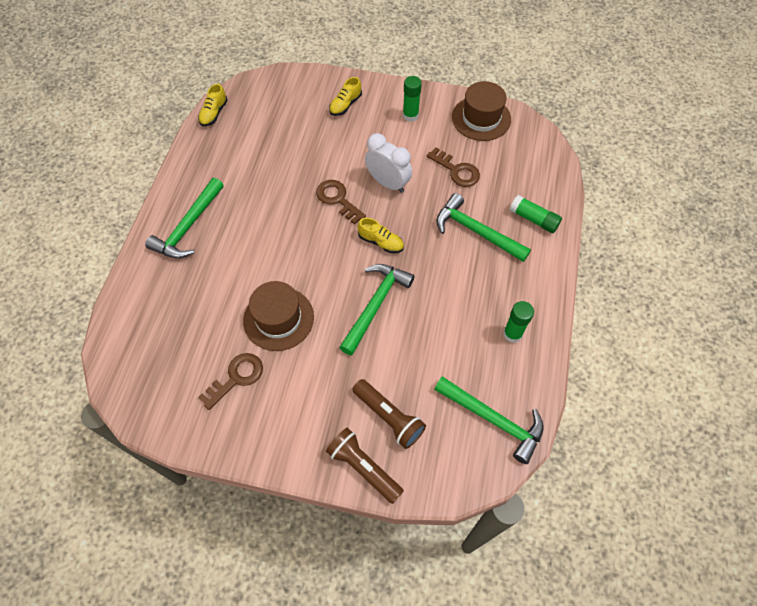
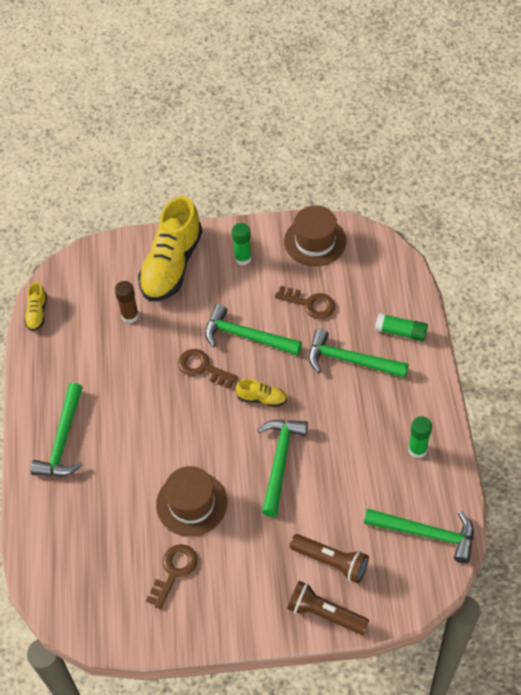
camera: 15 degrees left, 5 degrees down
yellow shoe [329,77,362,116] -> yellow shoe [138,196,203,301], size x2.27
white clock [365,133,412,193] -> green hammer [205,304,302,355]
none -> brown glue stick [115,281,139,323]

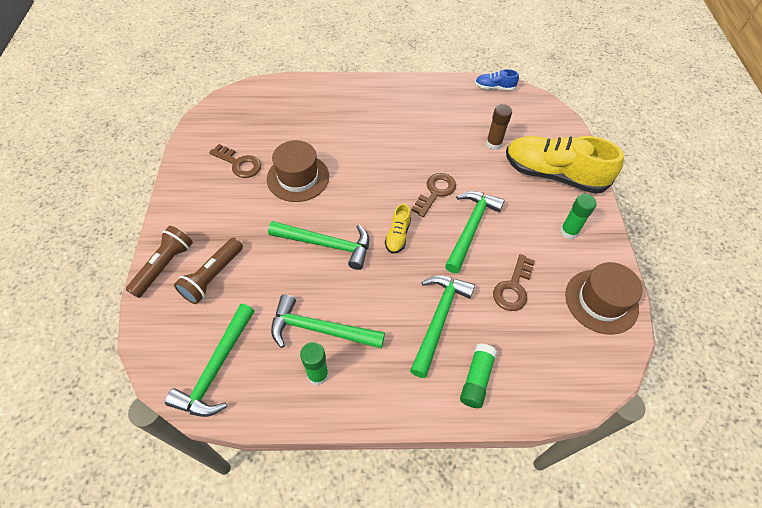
camera: 90 degrees right, 0 degrees up
yellow shoe [24,282,47,331] -> blue shoe [475,69,519,90]
green hammer [30,383,83,476] -> green hammer moved to [271,294,385,349]

